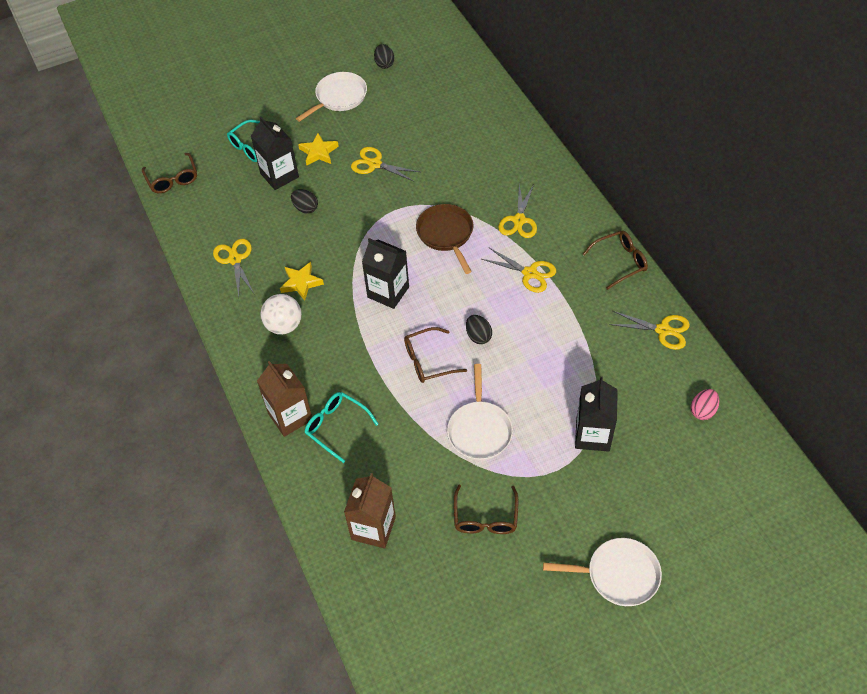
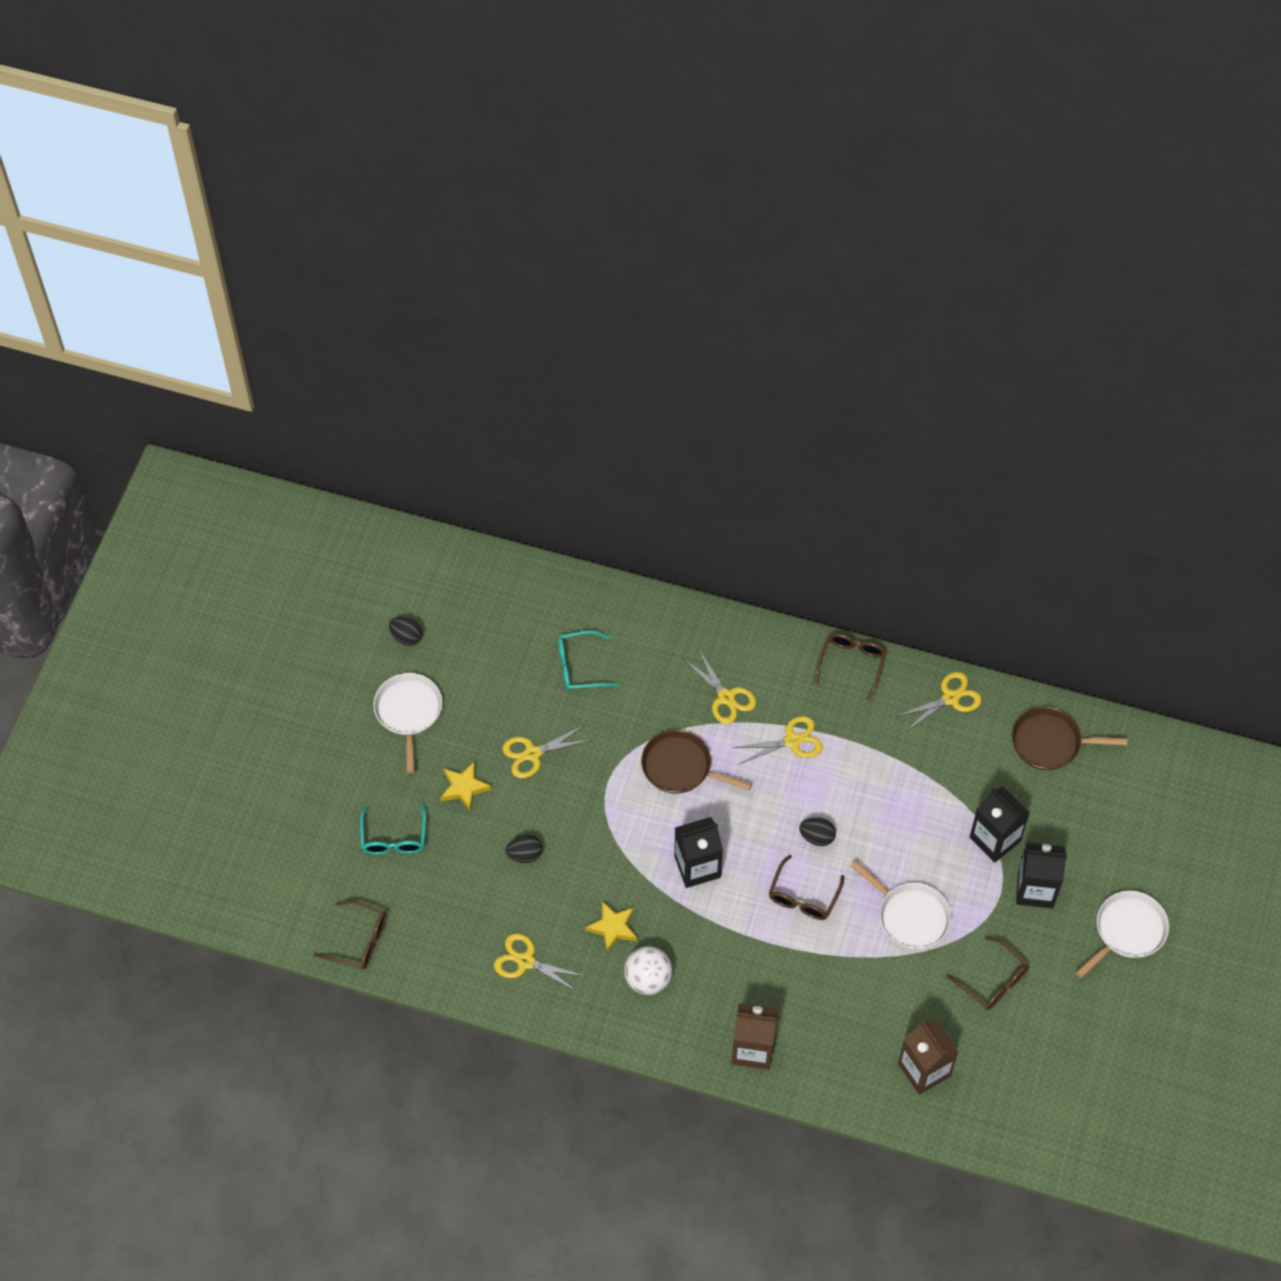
camera: 50 degrees left, 5 degrees up
black carton [251,117,299,190] -> black carton moved to [1016,842,1067,908]
turquoise glasses [304,392,378,463] -> turquoise glasses moved to [558,630,619,691]
pink egg [691,389,719,420] -> brown pan [1012,707,1127,770]

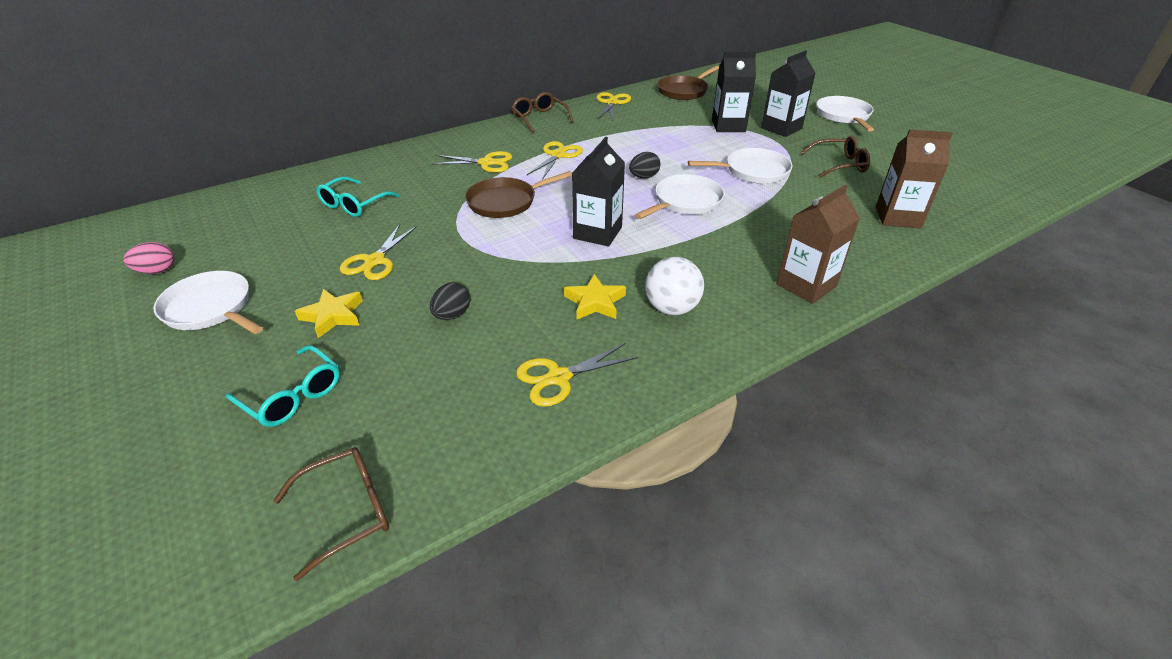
camera: 50 degrees left, 20 degrees down
black egg [389,617,423,646] -> pink egg [123,242,174,274]
brown glasses [769,855,845,920] -> white pan [635,174,725,219]

